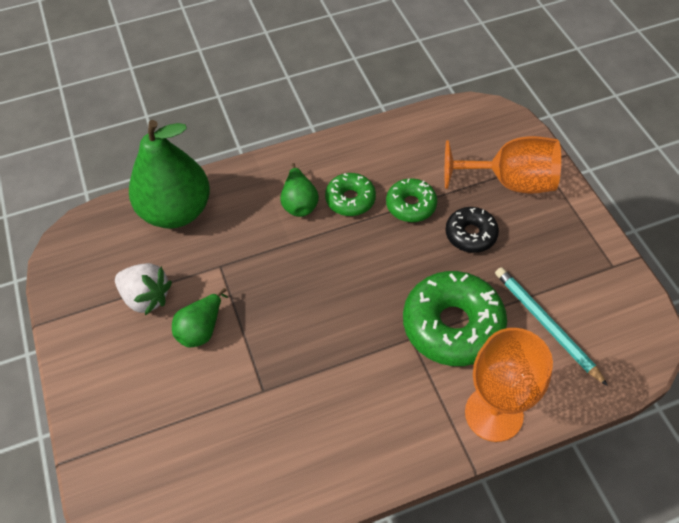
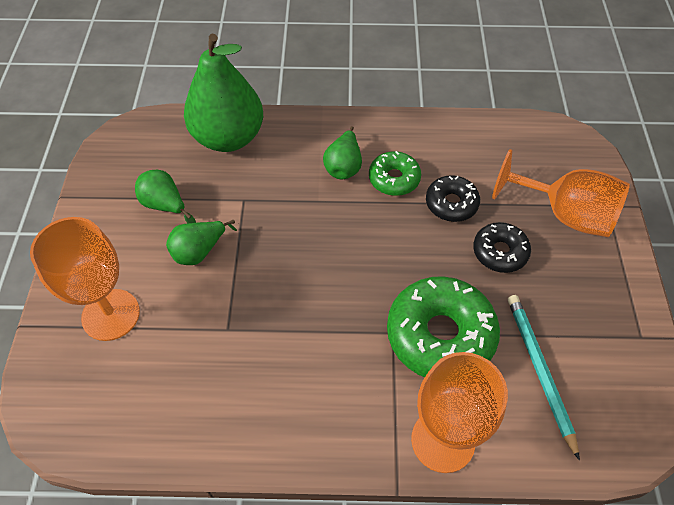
camera: 20 degrees right, 0 degrees up
white strawberry [115,263,172,315] -> green pear [135,170,196,223]
green donut [386,178,437,222] -> black donut [426,175,480,222]
none -> orange goblet [30,217,140,341]

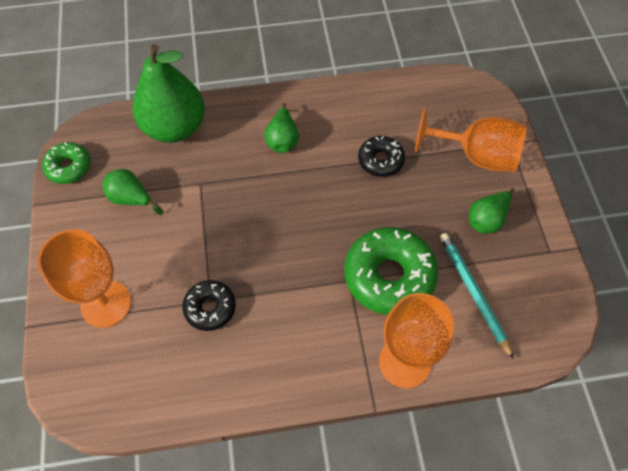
camera: 10 degrees left, 5 degrees up
green pear [166,220,237,265] -> green pear moved to [469,188,515,234]
green donut [369,151,421,196] -> green donut moved to [42,142,91,184]
black donut [473,222,531,273] -> black donut moved to [182,280,236,331]

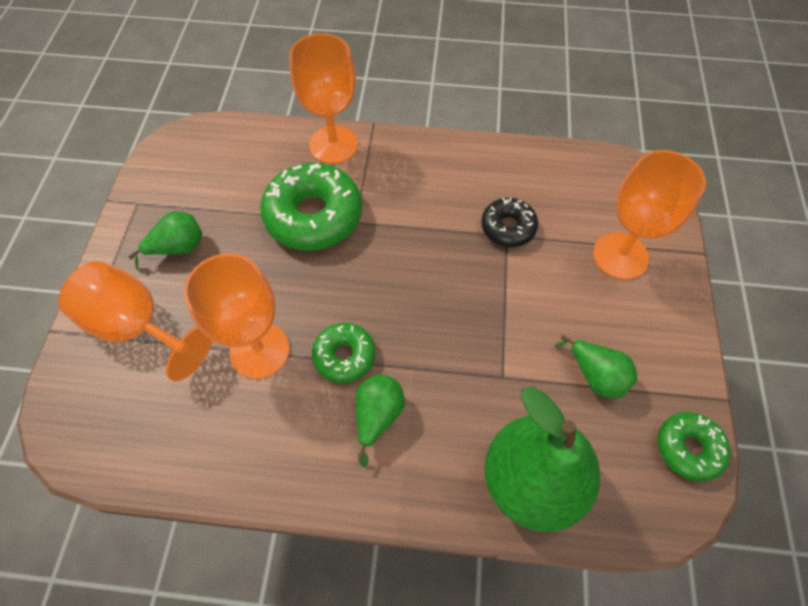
camera: 165 degrees left, 0 degrees up
black donut [358,136,405,177] -> orange goblet [184,253,290,379]
turquoise pencil [440,233,514,360] -> none
none -> green donut [312,323,375,383]

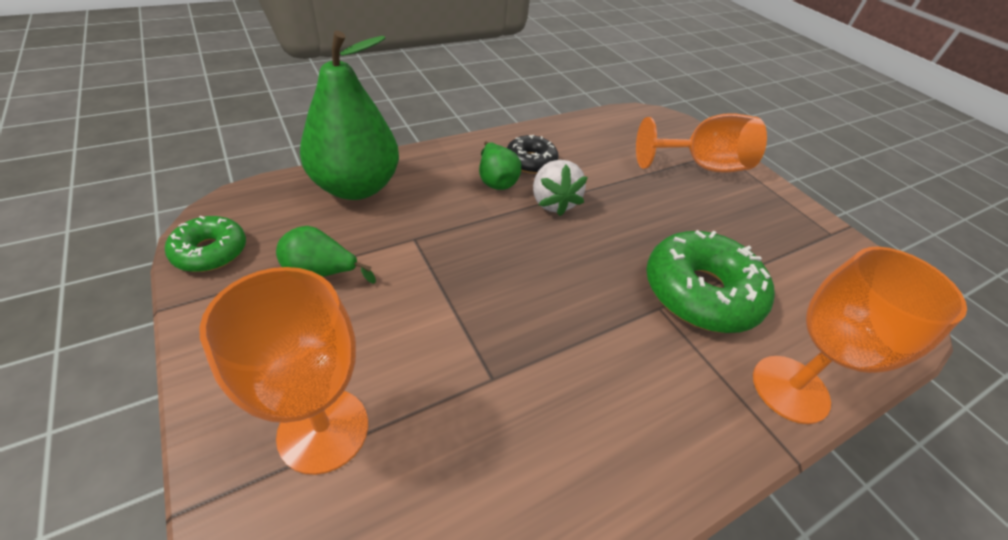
camera: 140 degrees right, 15 degrees down
green pear [128,211,202,270] -> none
orange goblet [184,253,290,379] -> none
green donut [312,323,375,383] -> white strawberry [533,160,588,216]
black donut [481,198,538,247] -> black donut moved to [507,135,559,174]

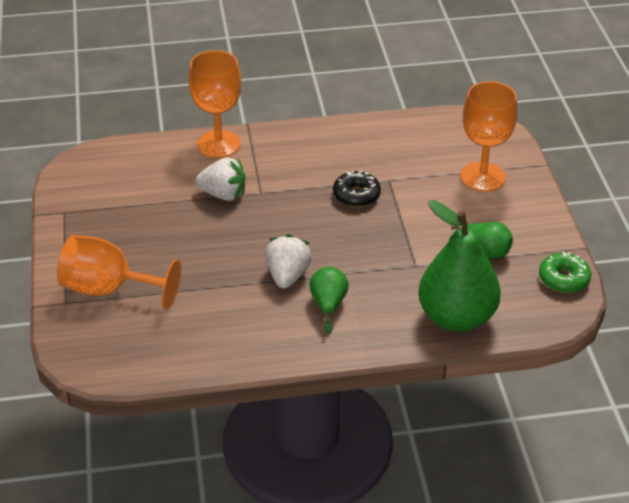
camera: 155 degrees left, 5 degrees down
black donut [507,135,559,174] -> black donut moved to [333,170,381,207]
green donut [646,230,775,333] -> white strawberry [196,157,246,201]

